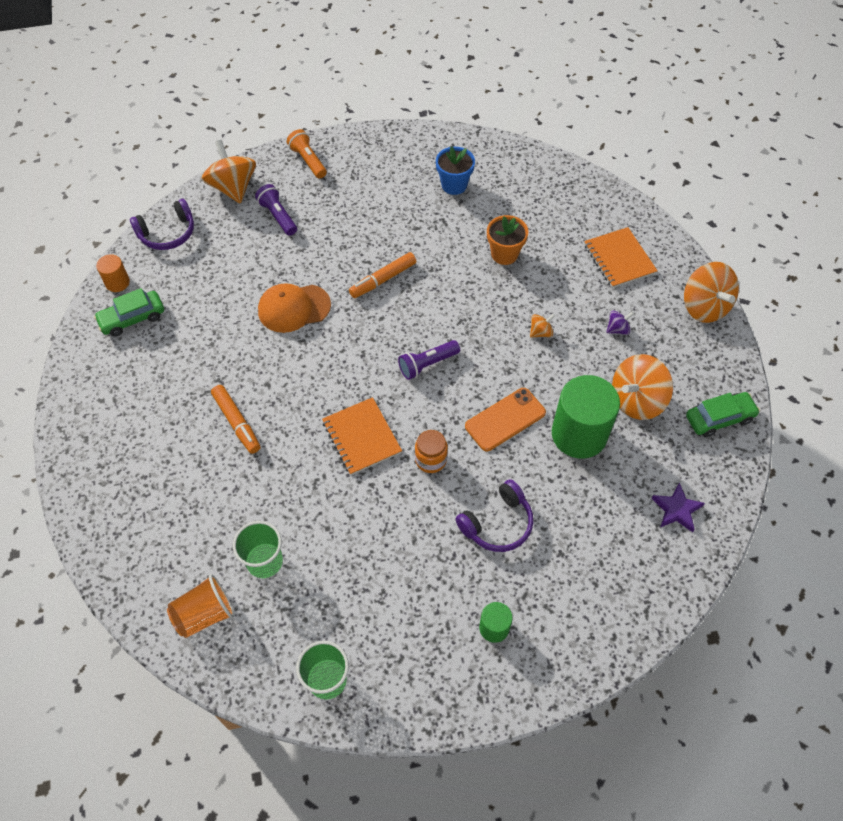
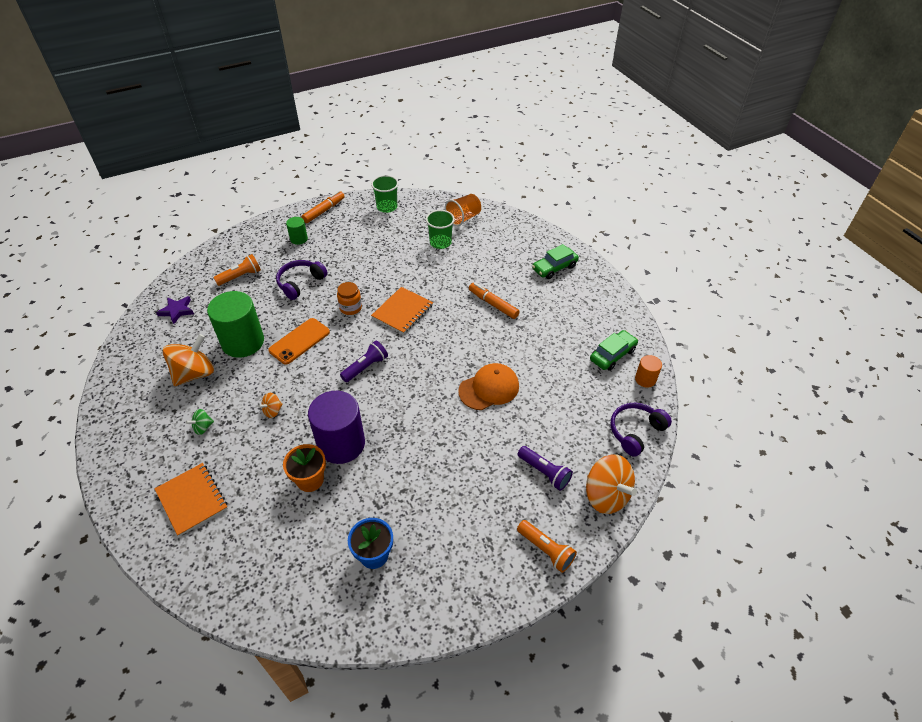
camera: 165 degrees right, 10 degrees down
orange notebook [322,397,402,475] -> orange notebook turned 75 degrees clockwise [371,287,433,334]
orange marker [349,252,416,298] -> orange marker moved to [301,191,345,223]
purple spinning top [606,311,634,335] -> green spinning top [186,409,214,435]
orange spinning top [684,262,739,323] -> none
green car [686,392,760,437] -> green car moved to [532,244,579,279]
none -> orange flashlight [213,254,261,286]
none -> purple cylinder [308,391,365,464]

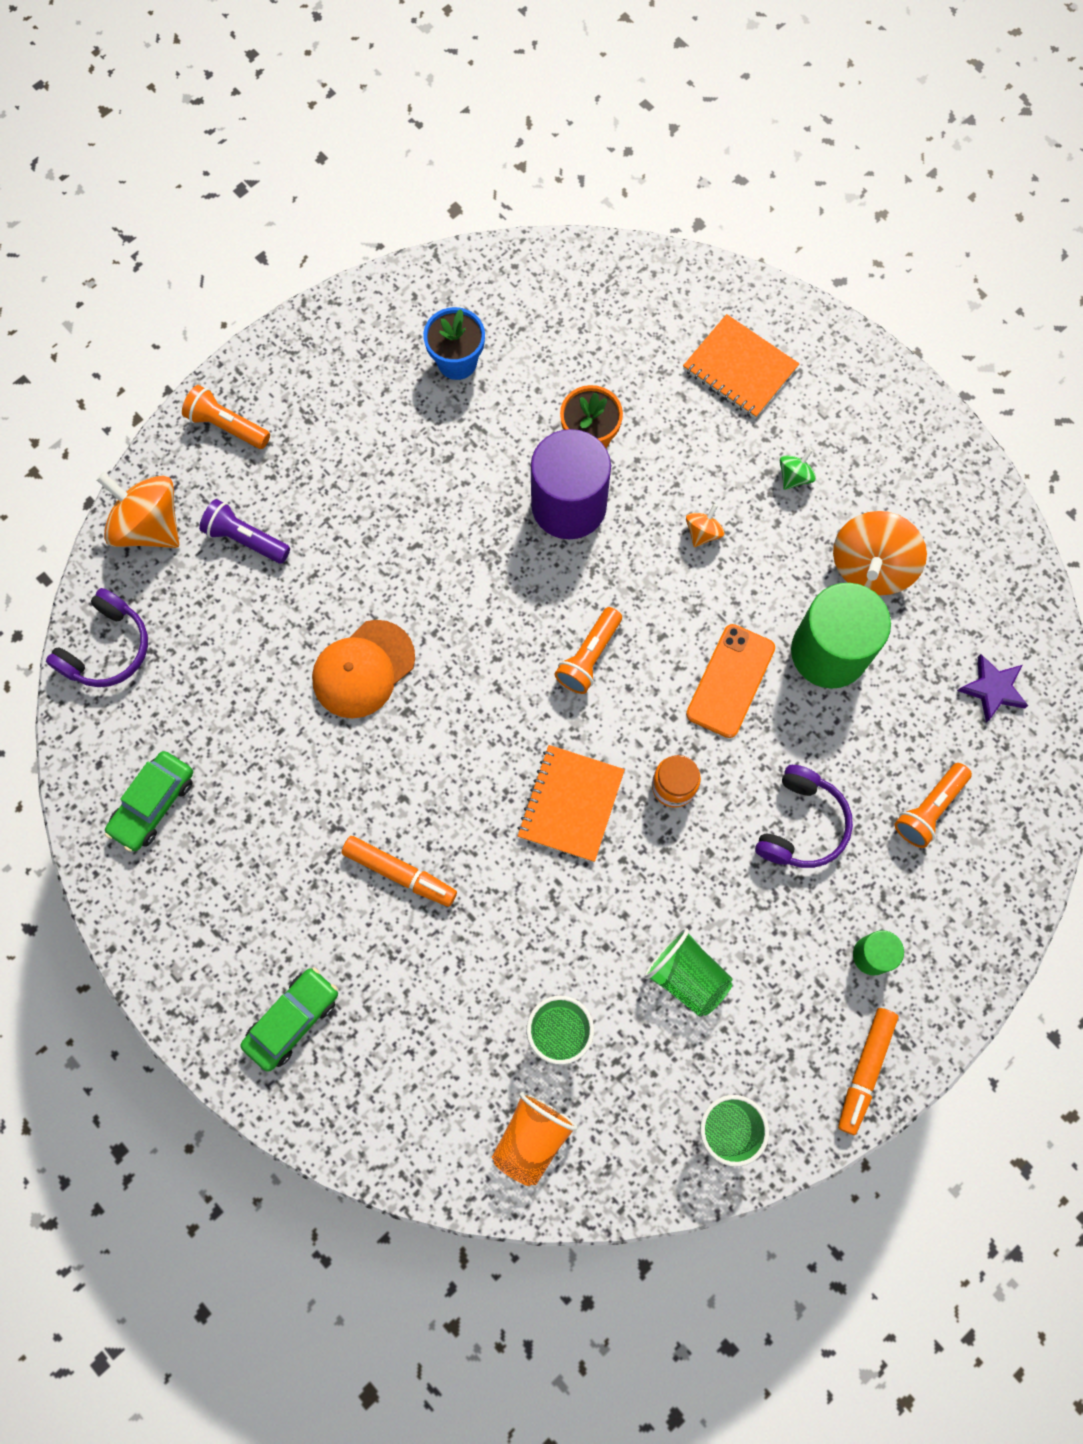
camera: 165 degrees right, 25 degrees up
purple flashlight [340,341,388,382] -> orange flashlight [555,607,622,694]
orange cylinder [635,355,662,388] -> none
none -> green cup [644,928,732,1017]

